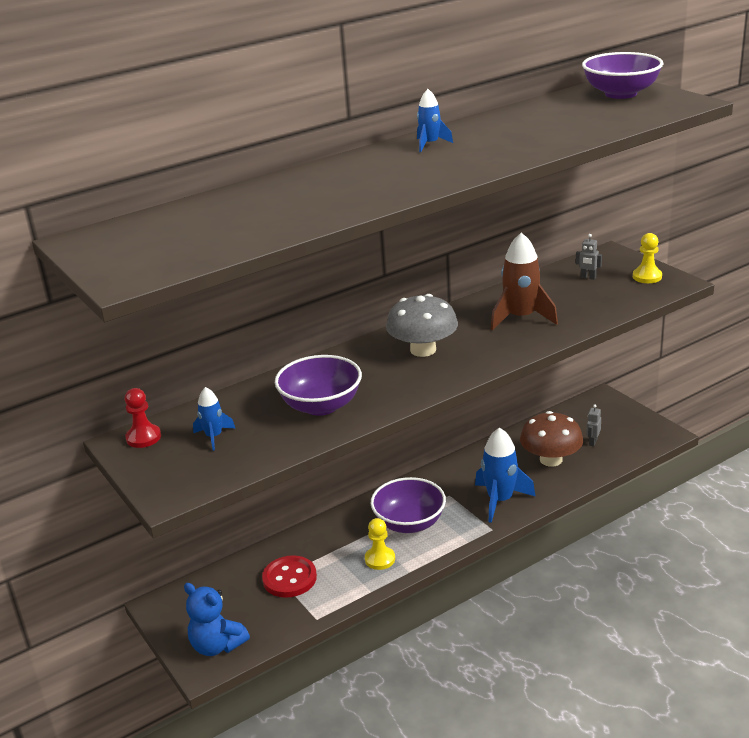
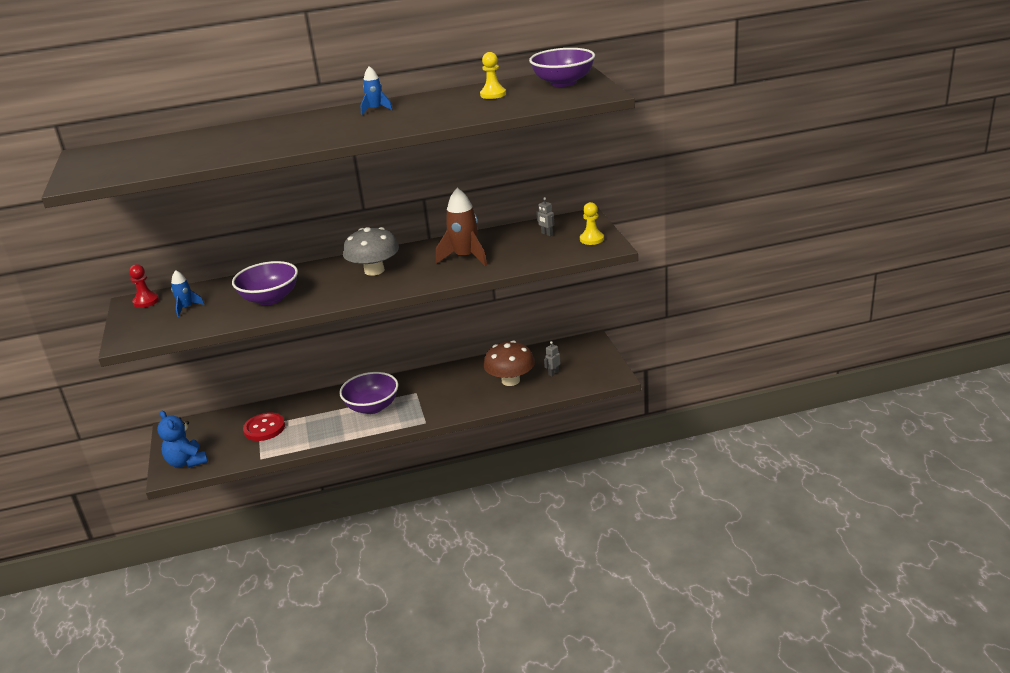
camera: 20 degrees right, 0 degrees up
yellow pawn [365,518,395,570] -> yellow pawn moved to [480,52,506,99]
blue rocket [475,427,536,523] -> none

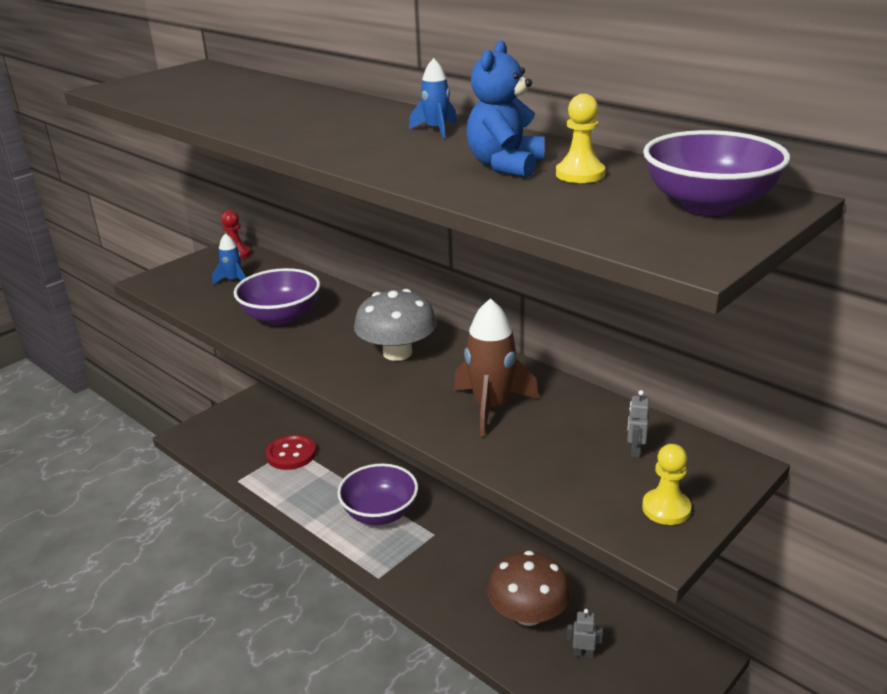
camera: 55 degrees right, 0 degrees up
blue teddy bear [157,411,208,468] -> blue teddy bear moved to [467,40,545,178]

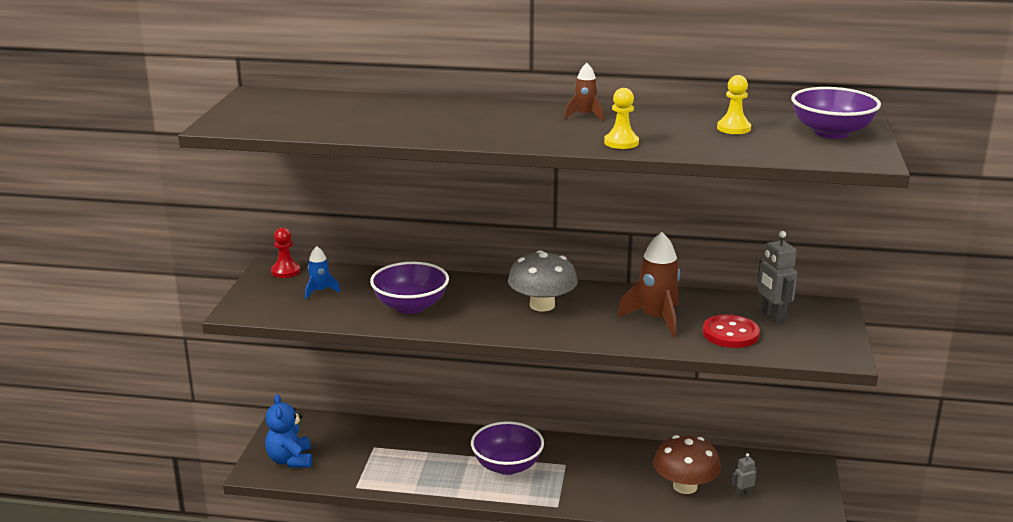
camera: 35 degrees left, 5 degrees down
red button [266,434,316,470] -> red button moved to [703,314,760,348]
blue rocket [409,58,457,139] -> brown rocket [564,63,604,121]
blue teddy bear [467,40,545,178] -> blue teddy bear moved to [265,394,312,468]
grey robot [627,390,649,458] -> grey robot [758,231,797,324], size x1.80
yellow pawn [642,444,691,525] -> yellow pawn moved to [604,88,639,149]

